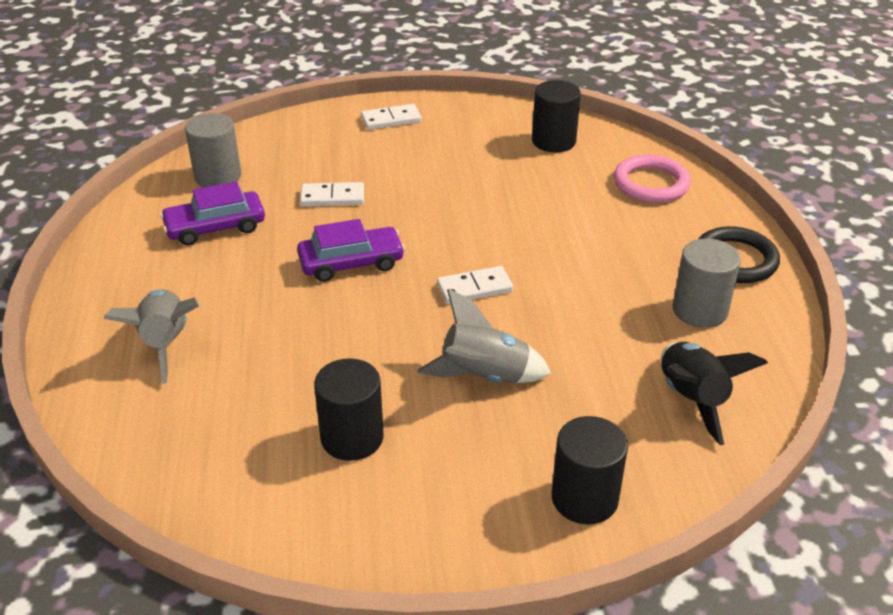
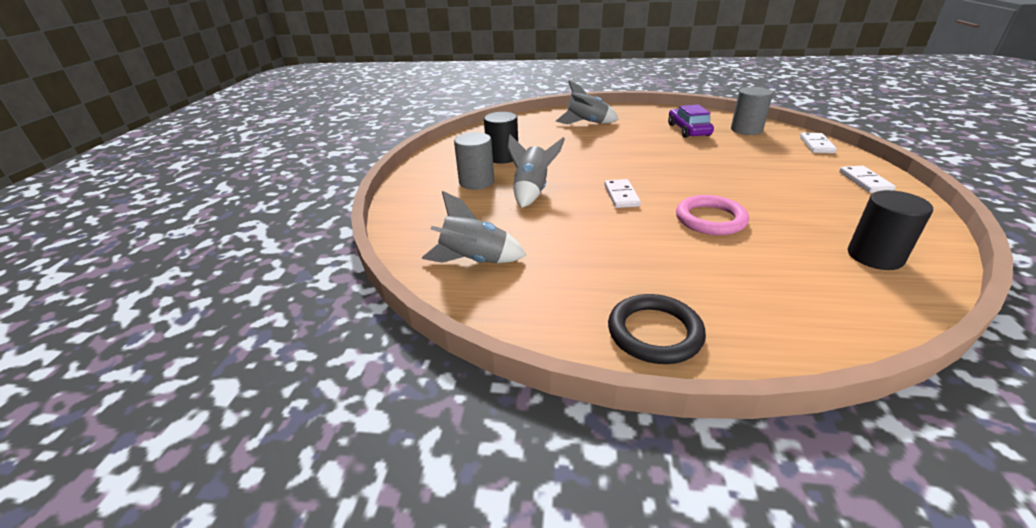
camera: 105 degrees right, 5 degrees down
purple car [297,219,405,282] -> none
white domino [300,182,364,206] -> white domino moved to [800,133,837,153]
black cylinder [552,416,628,525] -> none
pink ring [614,155,691,203] -> pink ring moved to [676,195,749,235]
black rocket [661,342,768,445] -> grey rocket [422,191,527,263]
grey cylinder [672,238,741,328] -> grey cylinder moved to [454,132,494,190]

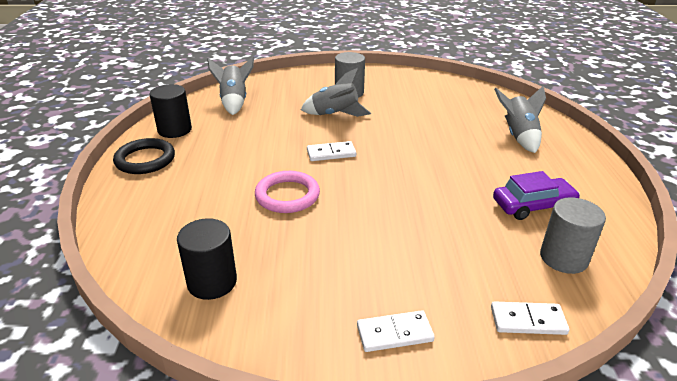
camera: 80 degrees right, 0 degrees up
black cylinder [484,112,518,164] -> black cylinder moved to [149,84,192,138]

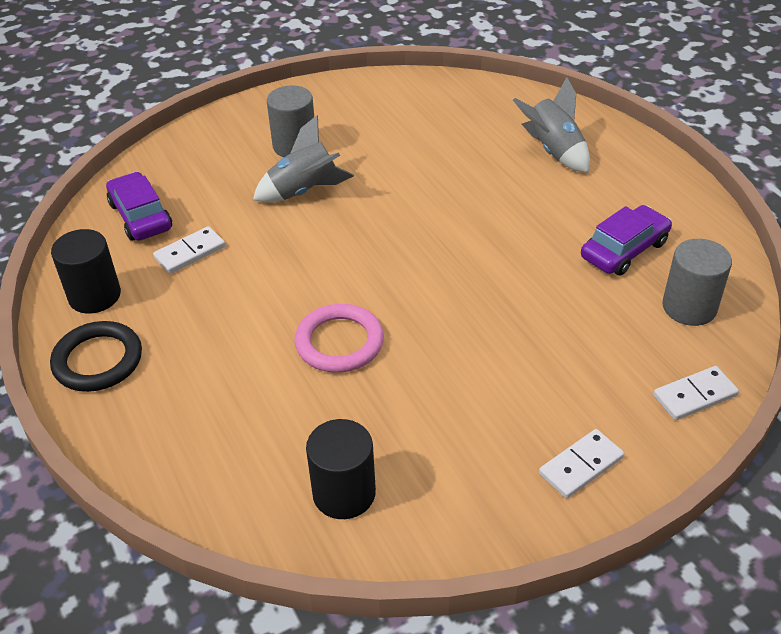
camera: 25 degrees left, 10 degrees up
grey rocket [207,56,254,115] -> purple car [106,172,172,241]
white domino [307,141,356,161] -> white domino moved to [153,226,225,274]

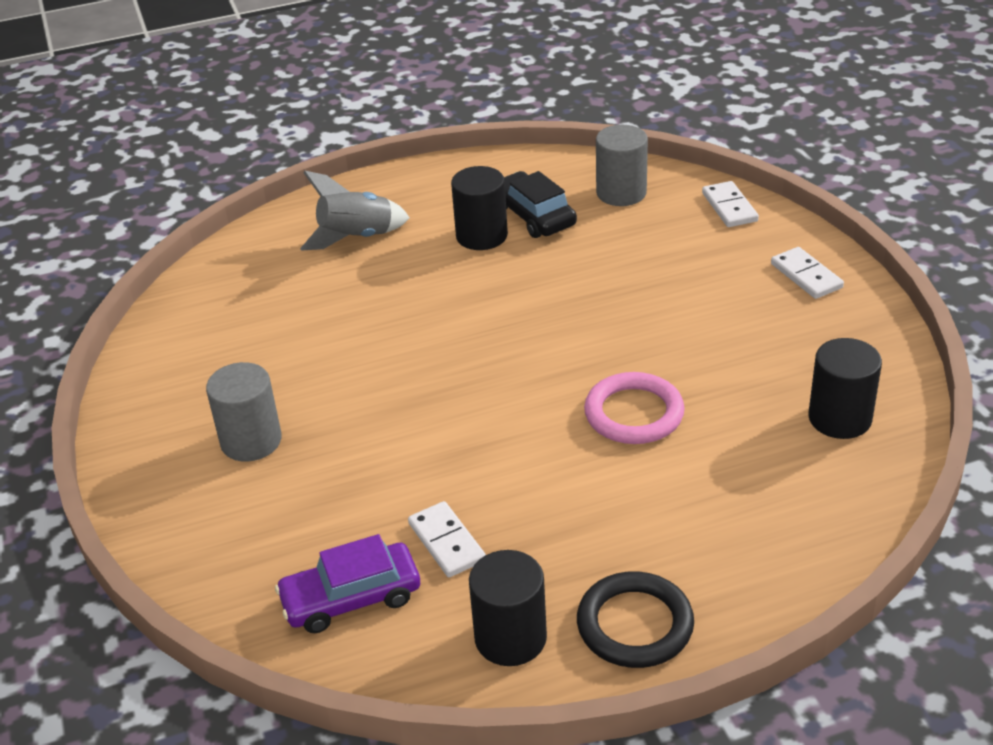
camera: 80 degrees left, 5 degrees down
grey rocket [253,115,354,203] -> none
purple car [581,205,672,276] -> black car [504,171,577,238]
none -> black cylinder [451,166,508,250]

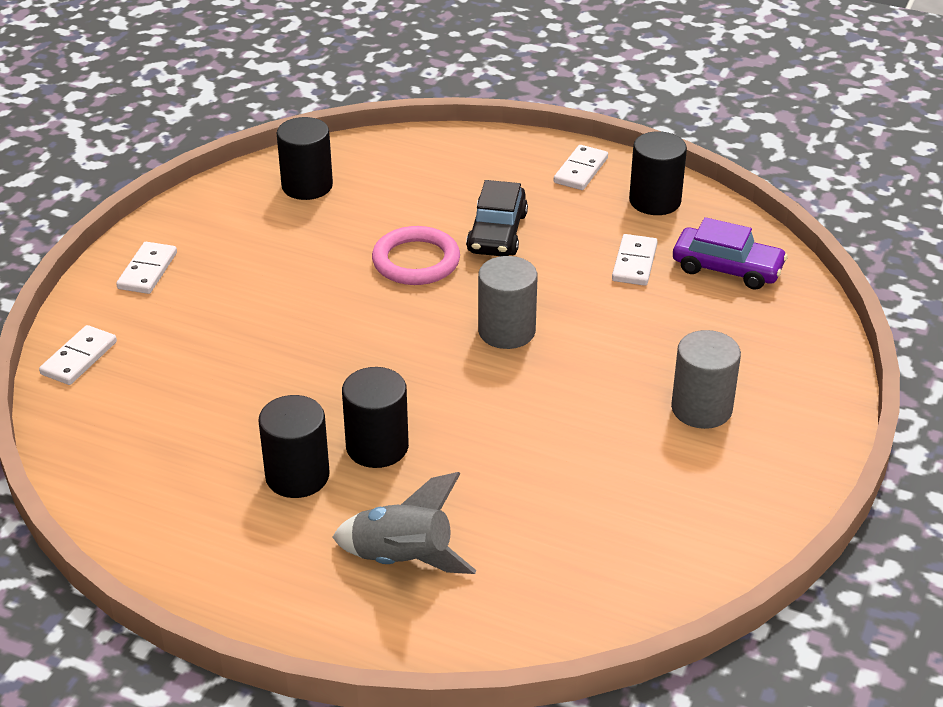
camera: 140 degrees left, 0 degrees up
black car [504,171,577,238] -> black car moved to [466,180,528,256]
black ring [577,571,694,668] -> white domino [554,145,608,190]
grey cylinder [596,125,648,206] -> grey cylinder moved to [478,256,538,349]
none -> black cylinder [342,367,409,468]

